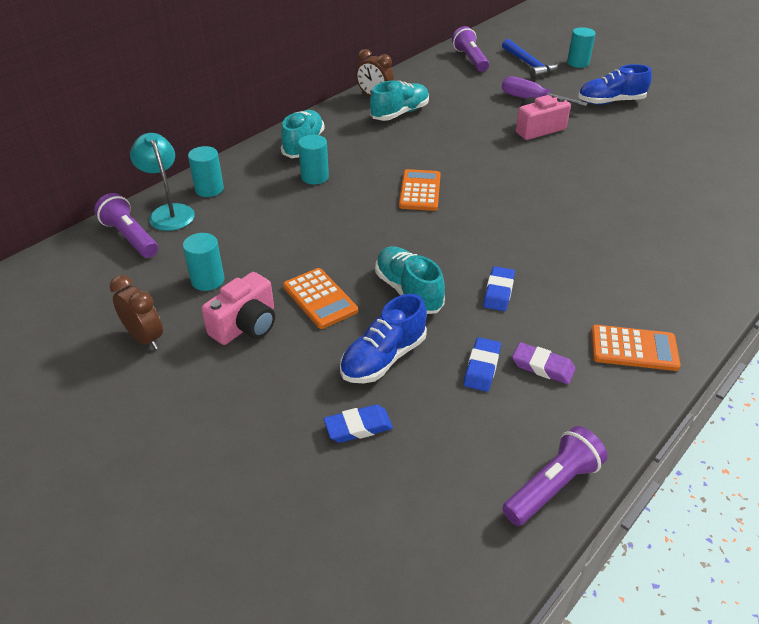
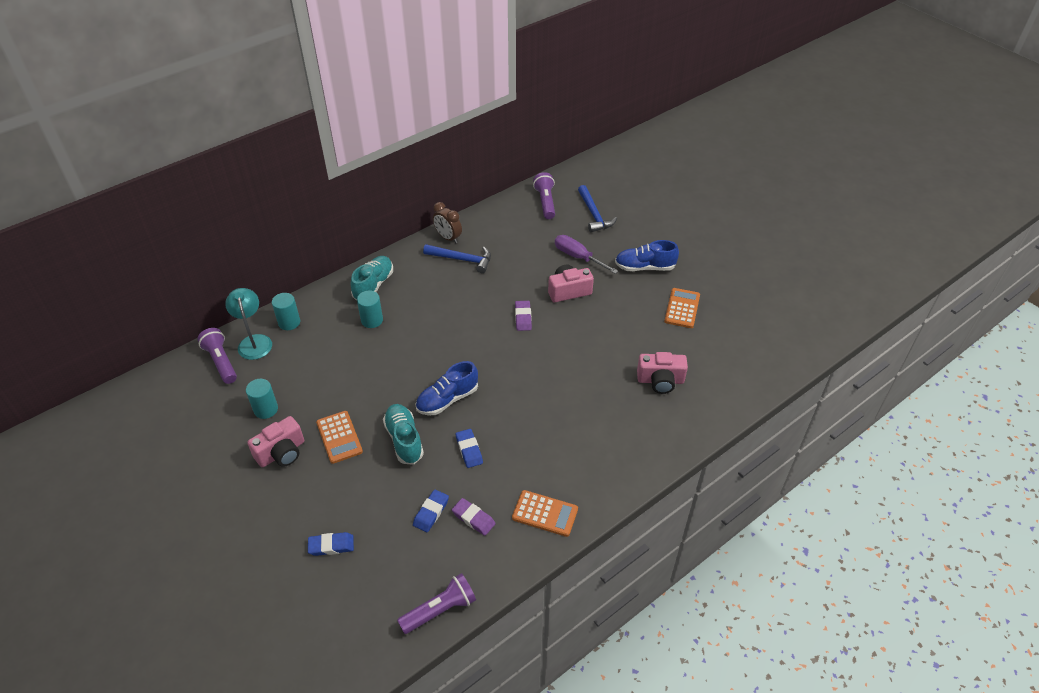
camera: 10 degrees right, 5 degrees up
brown clock [110,275,163,349] -> none
blue shoe [340,294,427,383] -> blue shoe moved to [415,361,478,416]
turquoise shoe [370,81,429,121] -> blue hammer [423,244,491,273]
orange calculator [399,169,441,211] -> orange calculator moved to [664,288,700,328]
blue eraser [483,266,515,311] -> blue eraser turned 45 degrees counterclockwise [456,429,483,468]
turquoise cylinder [567,27,596,68] -> none
none -> purple eraser [515,301,532,331]
none -> pink camera [637,352,688,394]

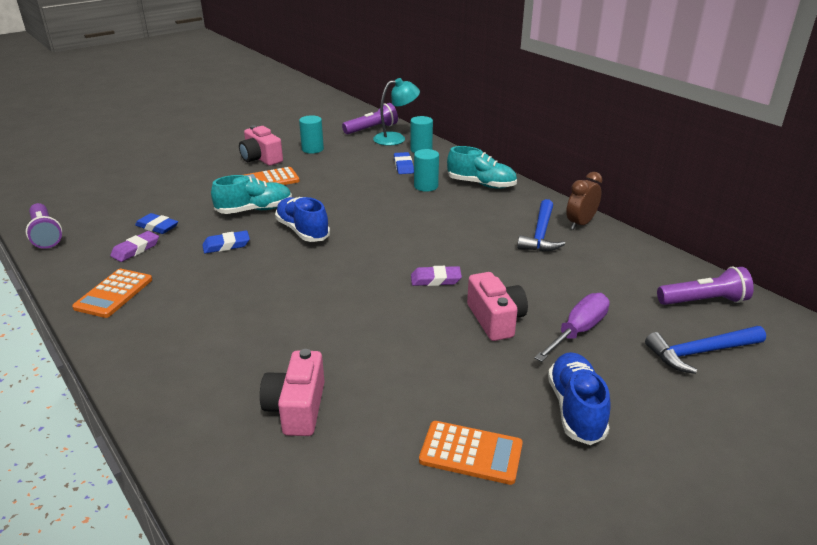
camera: 90 degrees right, 15 degrees down
blue eraser [308,532,354,556] -> blue eraser moved to [394,152,414,174]

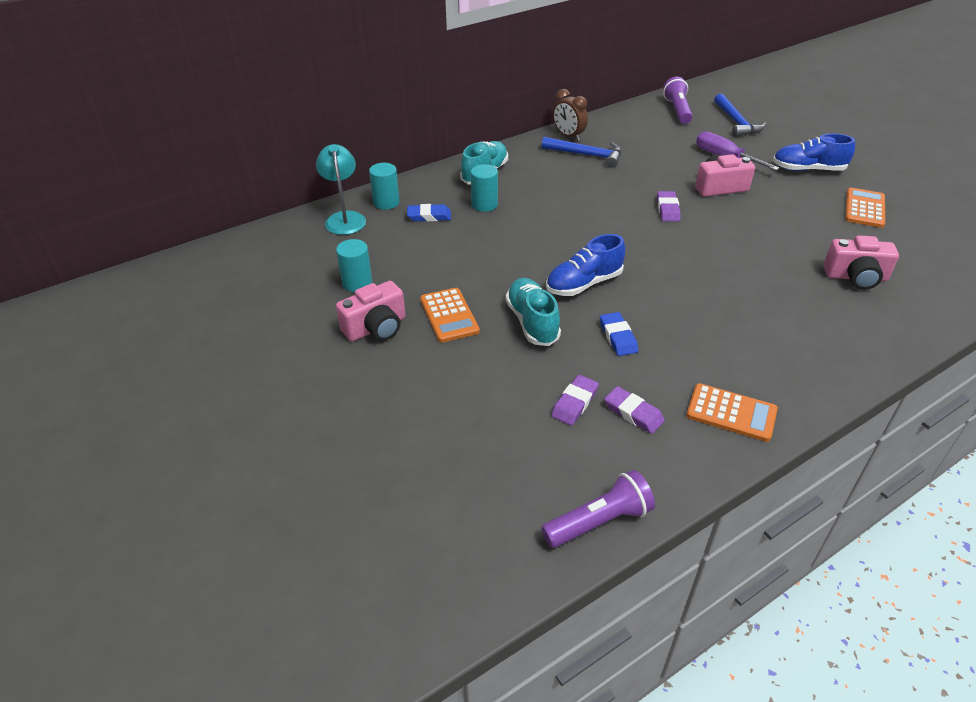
camera: 85 degrees left, 10 degrees up
blue eraser [135,213,178,234] -> purple eraser [551,375,599,425]
purple flashlight [342,103,398,134] -> none

